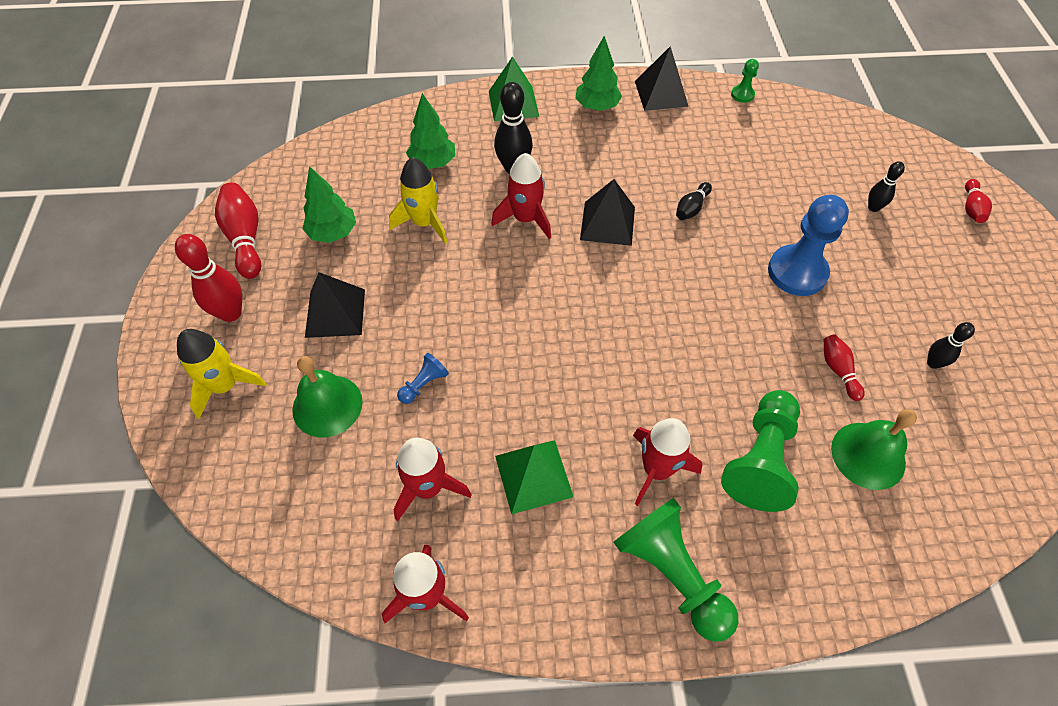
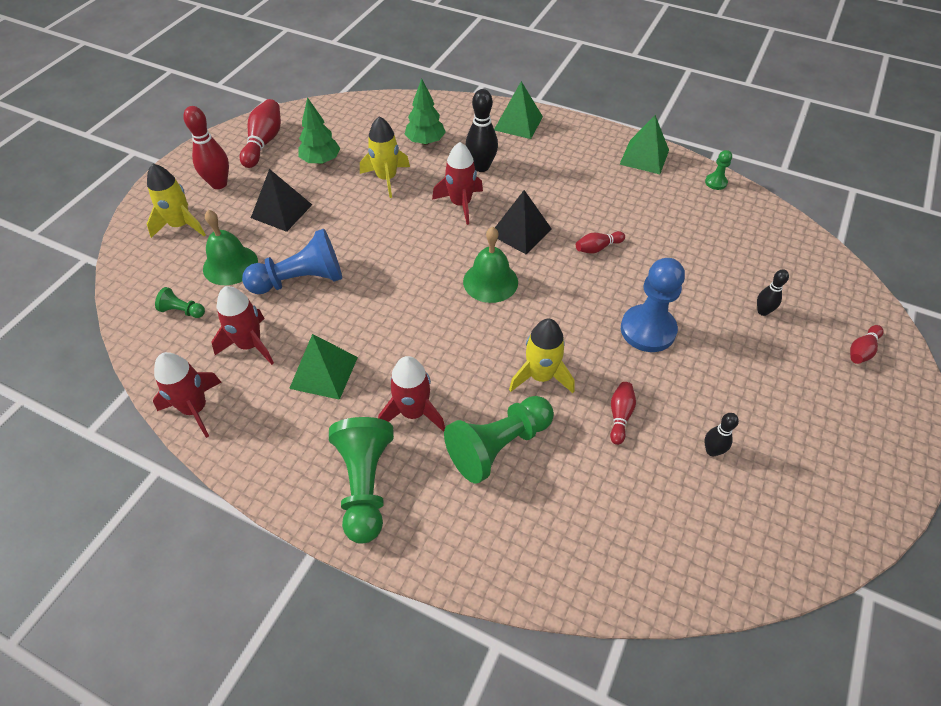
camera: 30 degrees right, 5 degrees down
blue pawn [397,353,449,404] -> blue pawn [242,229,342,294], size x2.14
green tree [575,36,622,111] -> none
black pyramid [635,46,689,111] -> green pyramid [620,115,669,174]
black bowling pin [676,182,712,220] -> red bowling pin [576,231,625,253]
green bell [831,409,917,490] -> green bell moved to [463,227,518,303]
none -> green pawn [155,287,205,318]
none -> yellow rocket [509,319,574,393]

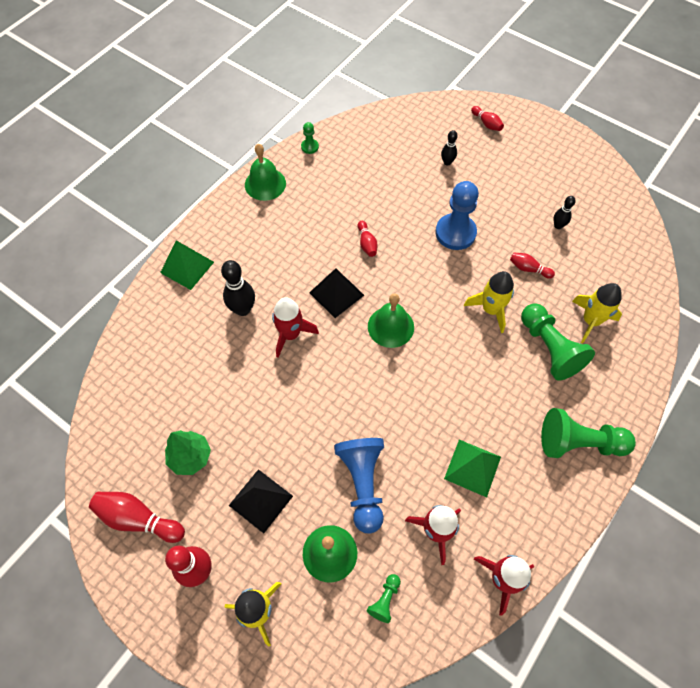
camera: 80 degrees left, 10 degrees up
yellow rocket [360,116,410,198] -> yellow rocket moved to [572,283,622,343]
red rocket [378,356,445,432] -> none
green tree [405,78,446,145] -> none
green pyramid [620,115,669,174] -> green bell [245,144,286,201]

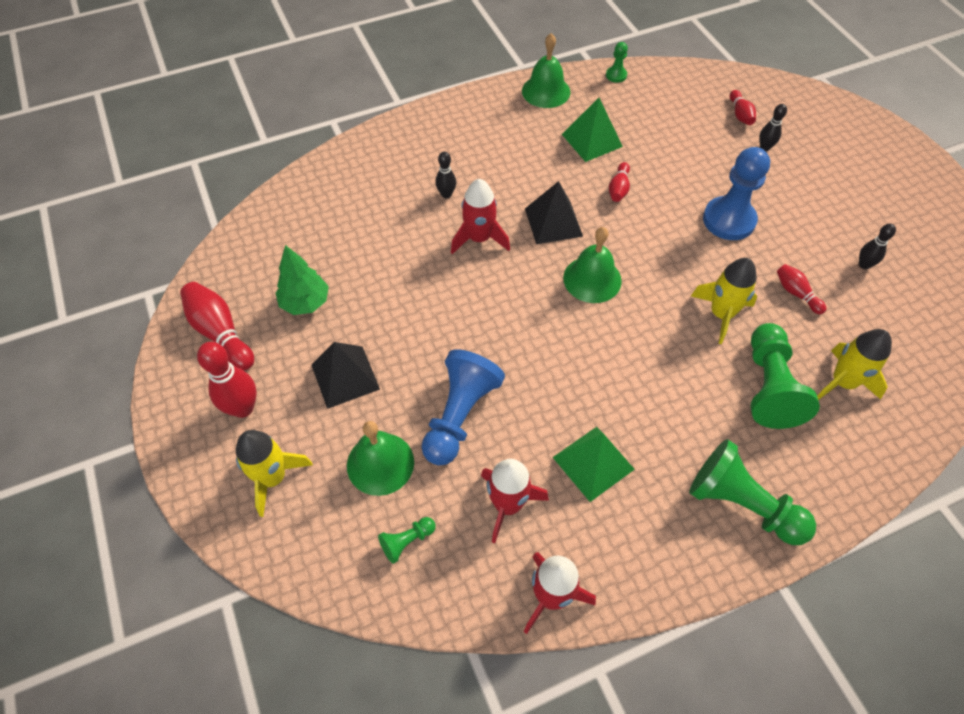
camera: 30 degrees right, 5 degrees down
green pyramid [160,240,214,290] -> green pyramid moved to [562,98,623,162]
black bowling pin [221,260,255,316] -> black bowling pin [435,152,456,198], size x0.58
red bowling pin [471,106,504,131] -> red bowling pin moved to [730,90,756,125]

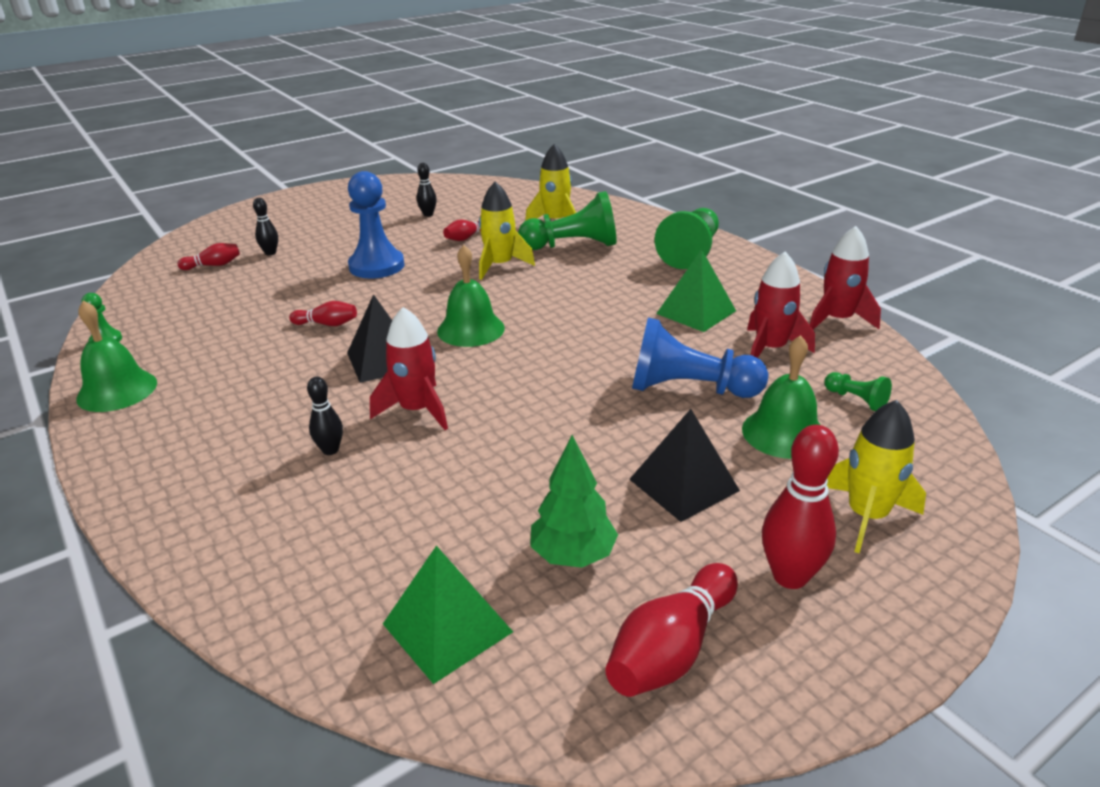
camera: 100 degrees left, 25 degrees down
green pyramid [562,98,623,162] -> green pyramid moved to [383,546,513,684]

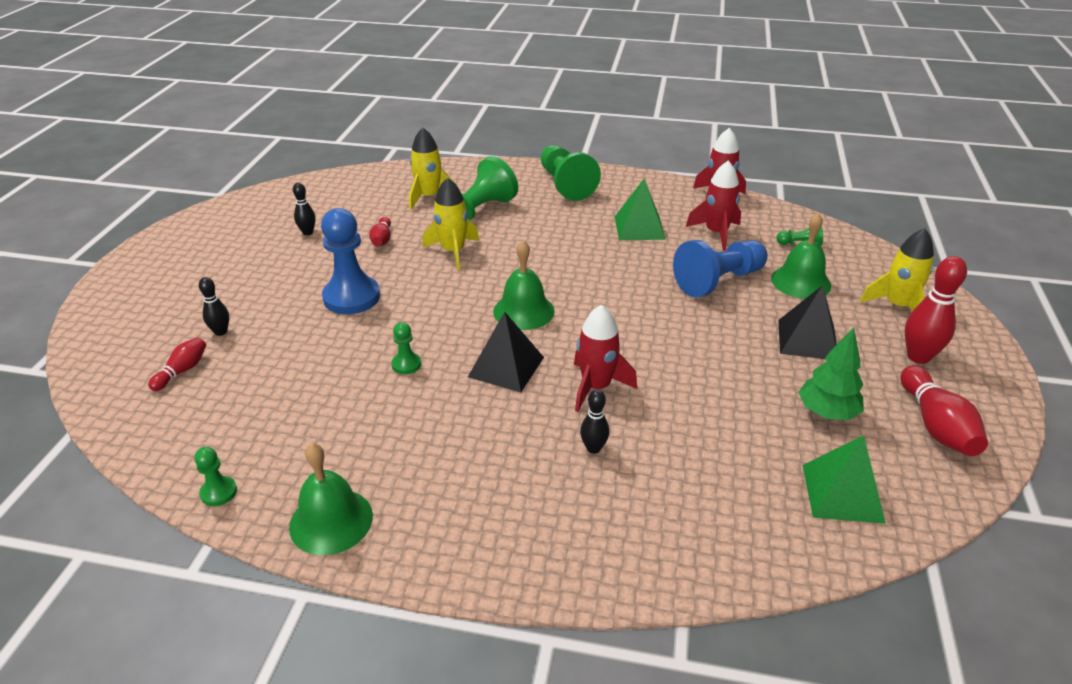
camera: 45 degrees left, 5 degrees up
red bowling pin [289,301,357,326] -> green pawn [391,322,421,374]

